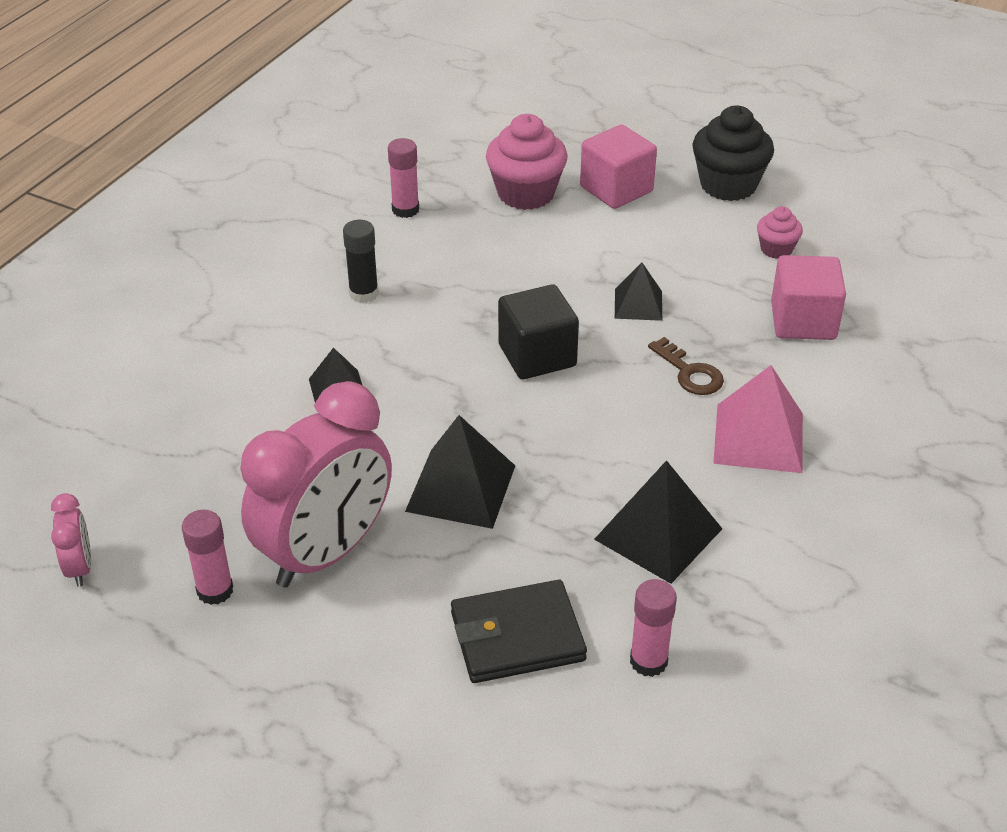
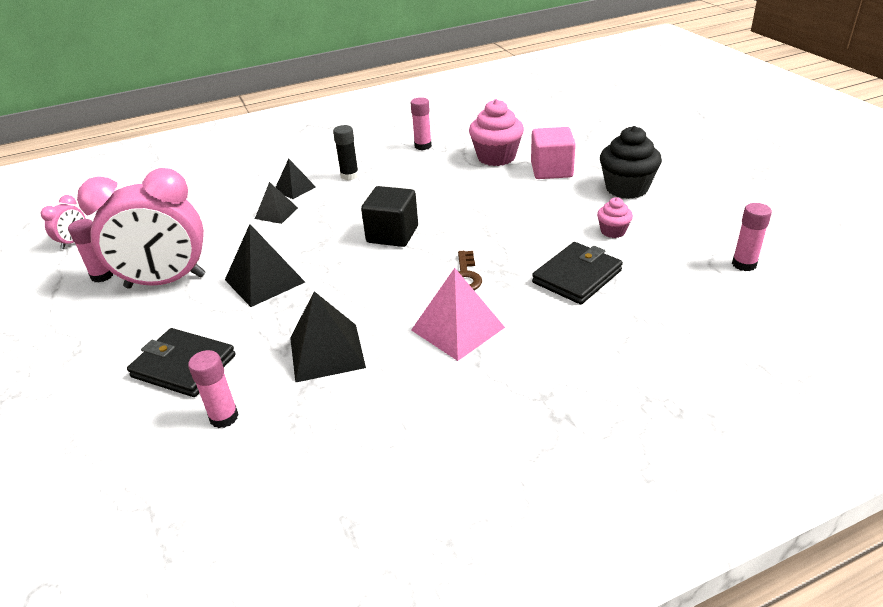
camera: 40 degrees right, 5 degrees down
black pyramid [615,262,662,321] -> black pyramid moved to [276,159,316,199]
pink cube [771,255,846,340] -> black wallet [532,242,623,304]
none -> pink glue stick [732,203,772,271]

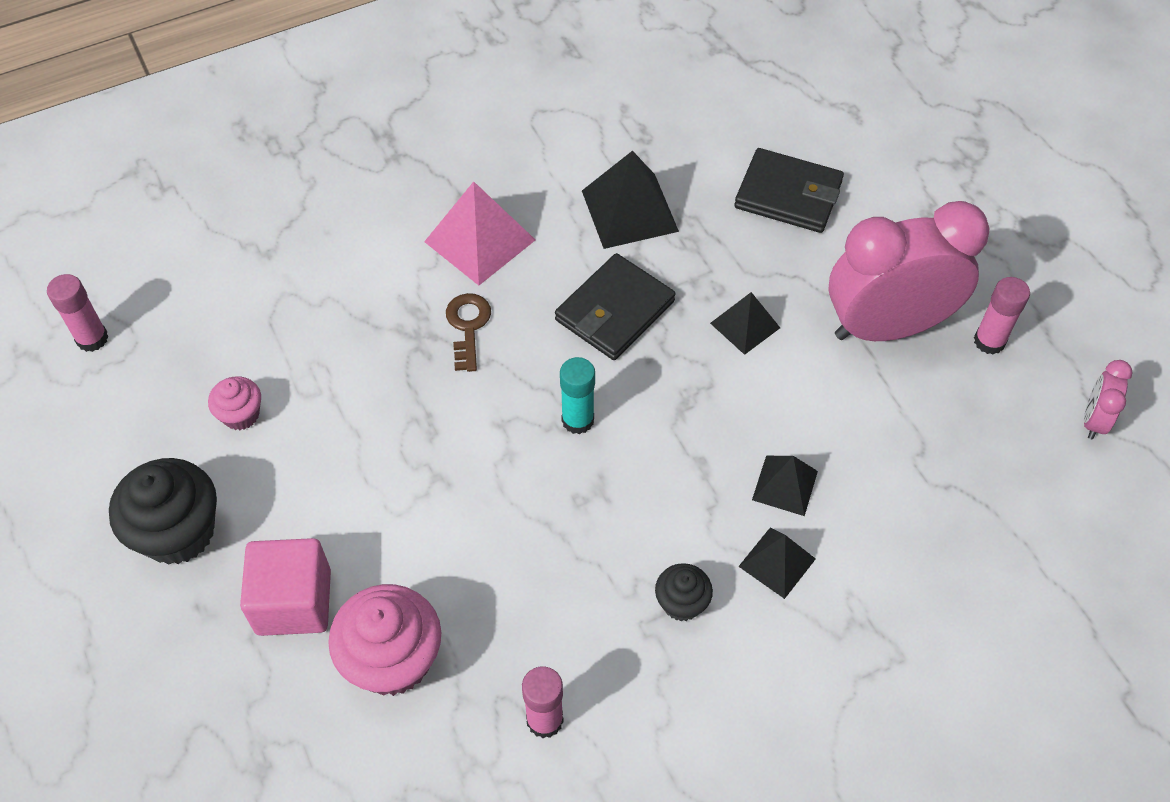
camera: 175 degrees right, 20 degrees up
pink glue stick [188,350,239,428] -> none
black pyramid [225,224,305,307] -> black pyramid [710,292,780,355], size x0.61
black glue stick [333,125,359,181] -> black cupcake [655,563,713,621]
black cube [361,186,418,247] -> turquoise glue stick [560,357,595,434]
black wallet [532,242,623,304] -> black wallet moved to [555,253,675,360]

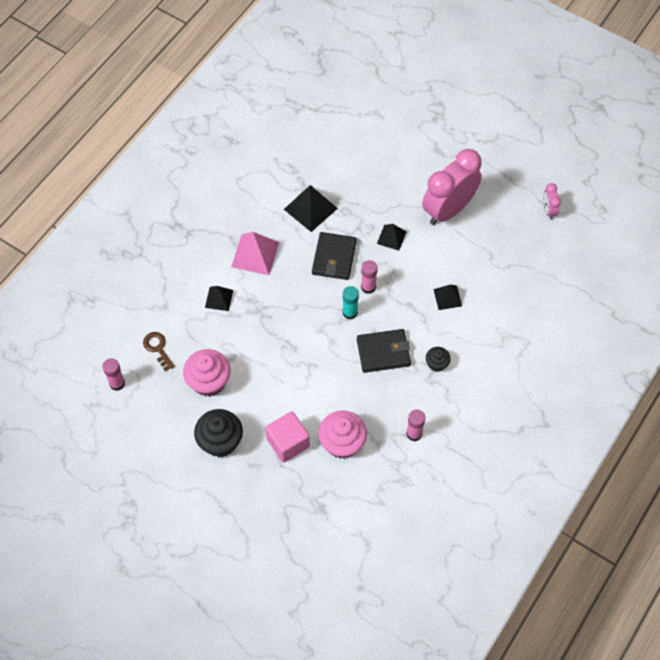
camera: 30 degrees left, 5 degrees up
pink cupcake [208,376,261,430] -> pink cupcake [183,349,231,397], size x1.87
brown key [446,293,491,372] -> brown key moved to [143,332,175,371]
black wallet [735,148,844,233] -> black wallet moved to [357,329,411,373]
black pyramid [738,528,816,599] -> black pyramid moved to [205,286,233,311]
pink glue stick [974,277,1030,355] -> pink glue stick moved to [361,260,378,294]

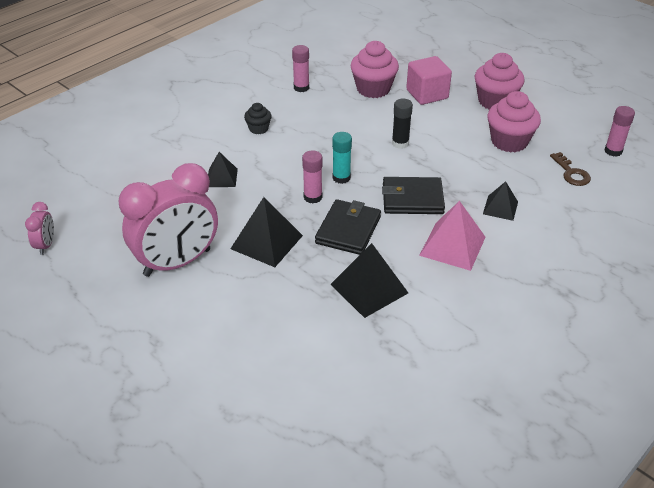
camera: 170 degrees left, 20 degrees down
black cupcake [194,409,243,457] -> pink cupcake [475,53,525,110]
black wallet [357,329,411,373] -> black wallet moved to [382,177,445,214]
black pyramid [377,224,406,251] -> black pyramid [231,197,303,267], size x1.65
none -> black glue stick [392,99,413,149]

